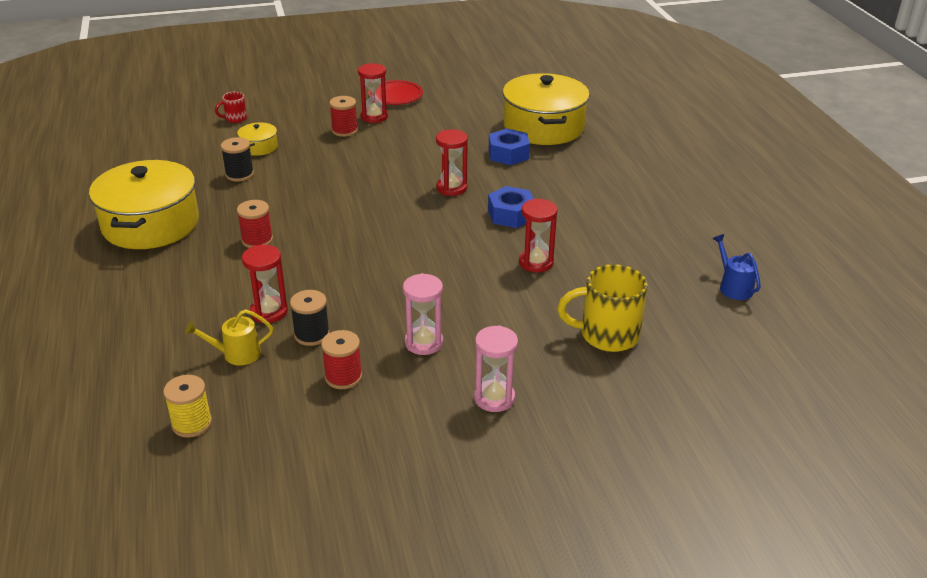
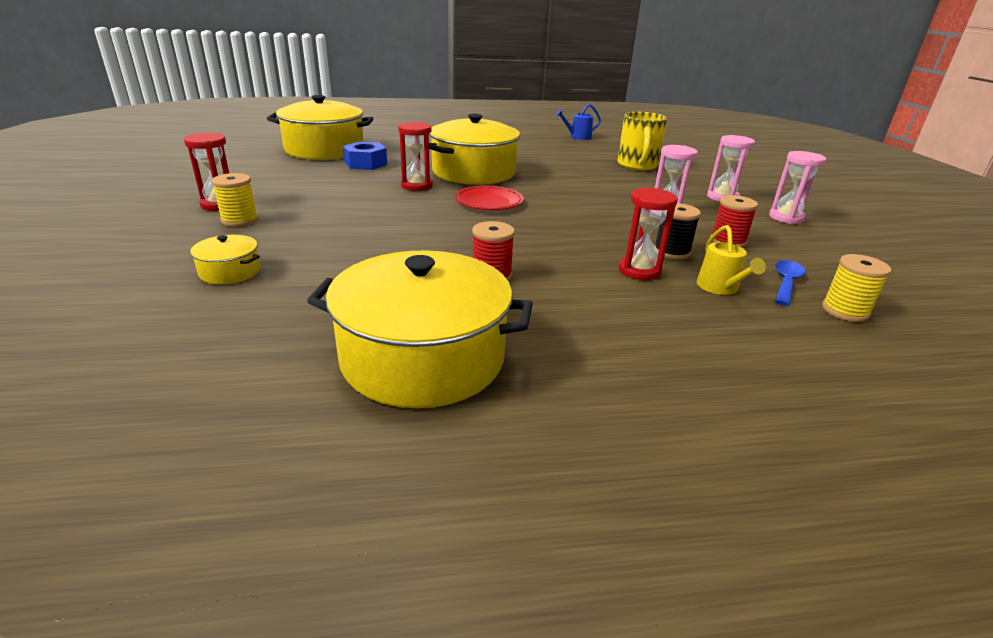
camera: 85 degrees left, 5 degrees down
red mug [215,92,247,123] -> none
black spool [221,137,254,182] -> none
red spool [329,96,358,137] -> yellow spool [211,173,258,227]
red plate [368,80,423,105] -> red plate moved to [455,186,524,210]
blue nut [488,186,534,228] -> yellow pot [429,114,520,185]
red hourglass [519,199,558,272] -> none
none -> pink hourglass [769,151,826,224]
none -> blue spoon [775,260,806,306]

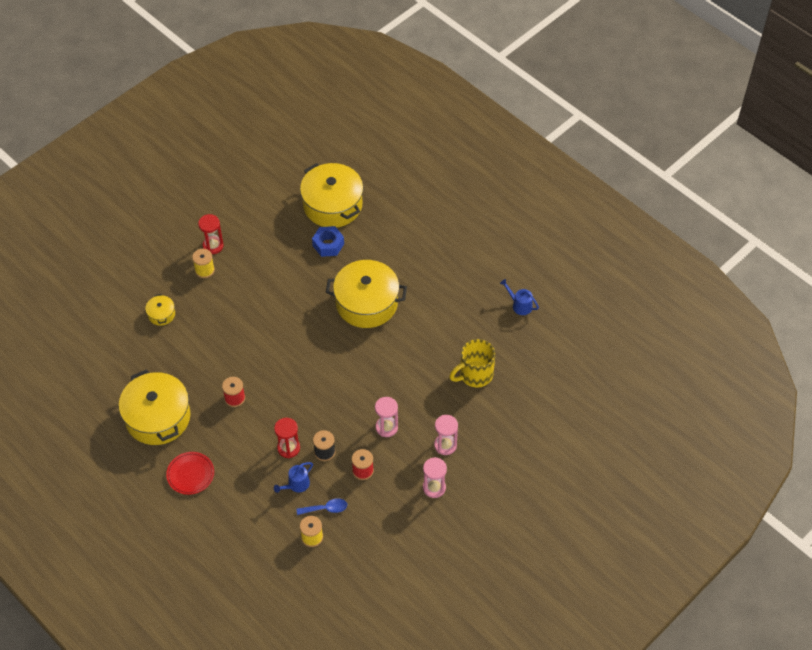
camera: 55 degrees right, 25 degrees up
red hourglass [398,122,433,191] -> none
red plate [455,186,524,210] -> red plate moved to [166,452,214,495]
yellow watering can [696,225,766,295] -> blue watering can [274,462,313,493]

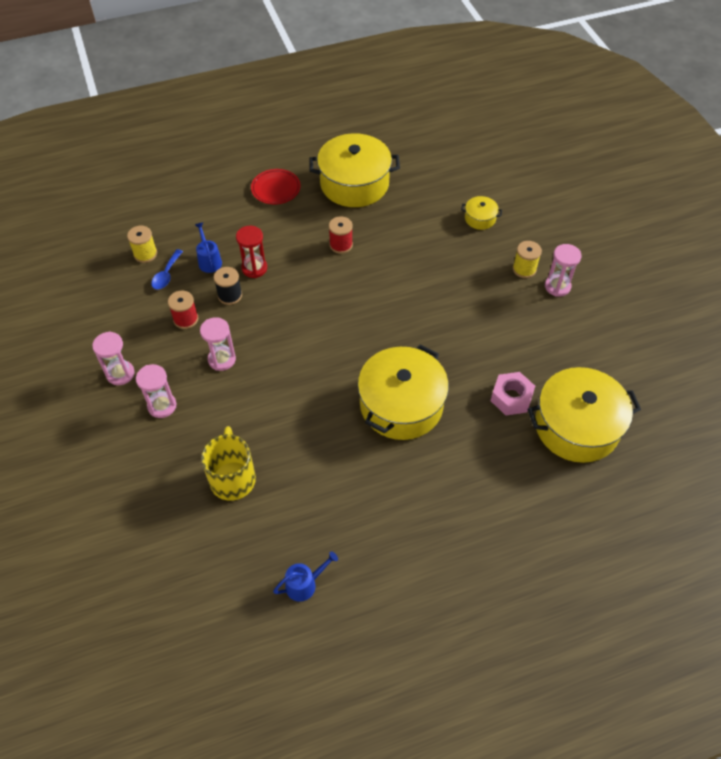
camera: 115 degrees right, 0 degrees up
red hourglass [198,214,224,254] -> pink hourglass [545,244,581,297]
blue nut [312,226,344,257] -> pink nut [491,372,535,415]

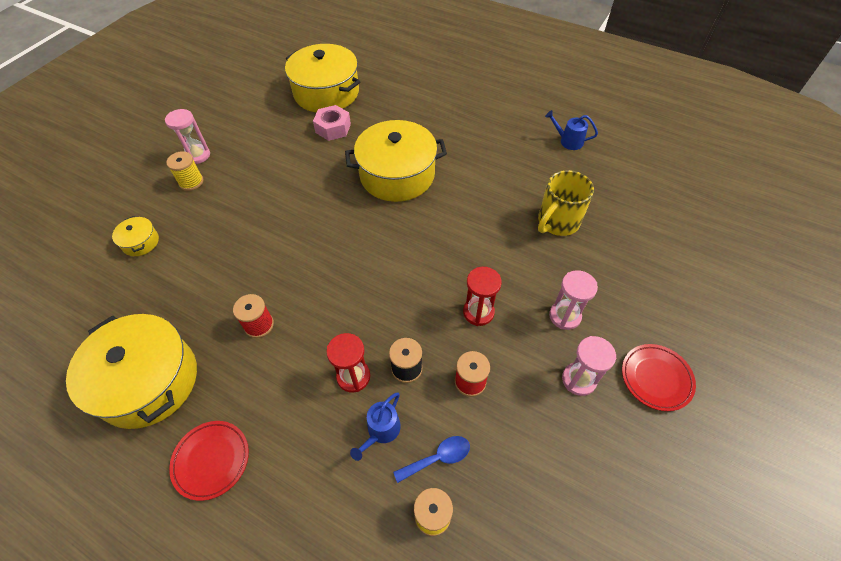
camera: 130 degrees left, 0 degrees up
pink hourglass [200,317,236,371] -> red hourglass [463,267,502,326]
none -> red plate [622,344,696,411]

